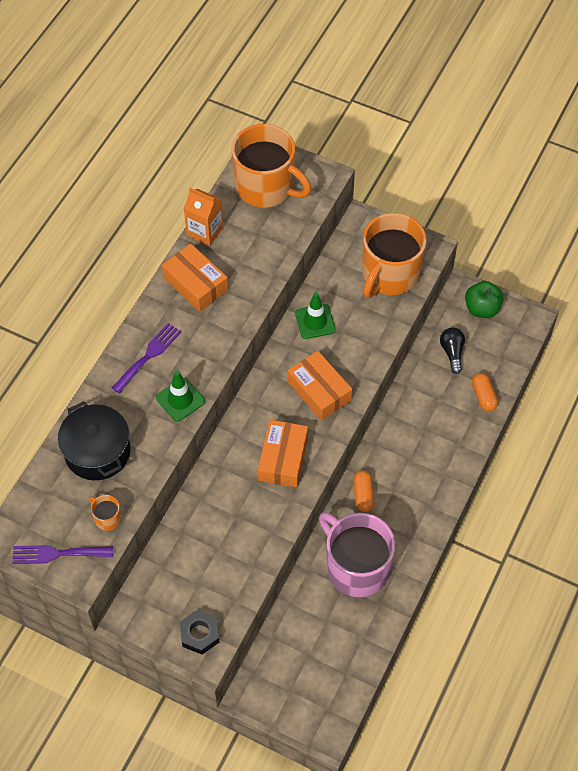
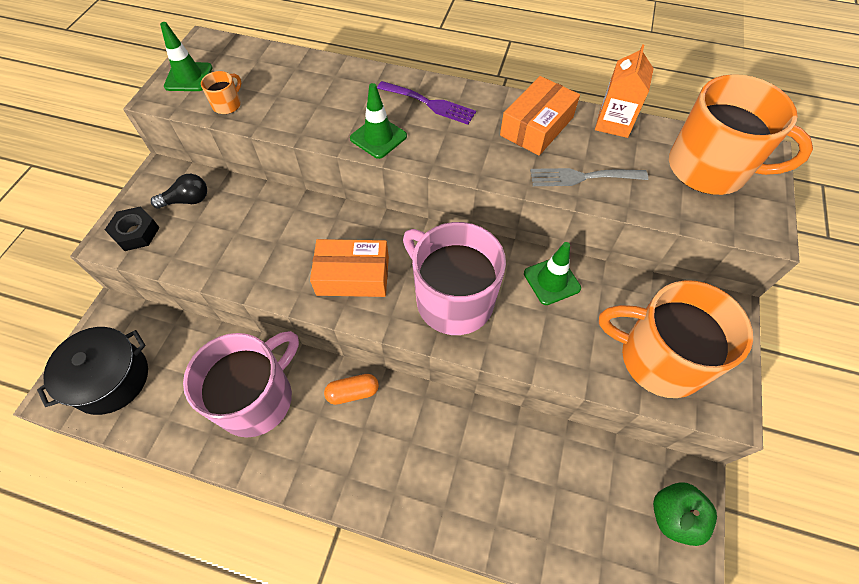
camera: 80 degrees right, 0 degrees up
purple fork [12,545,113,564] -> green traffic cone [160,22,212,91]
black pot [58,401,131,480] -> black pot moved to [37,327,148,415]
orange mug [232,124,311,207] -> orange mug turned 90 degrees counterclockwise [669,74,813,195]
orange box [288,351,352,421] -> pink mug [403,222,506,335]
black light bulb [440,328,465,374] -> black light bulb moved to [151,174,207,209]
orange capsule [472,373,498,412] -> none
none -> grey fork [530,168,648,186]

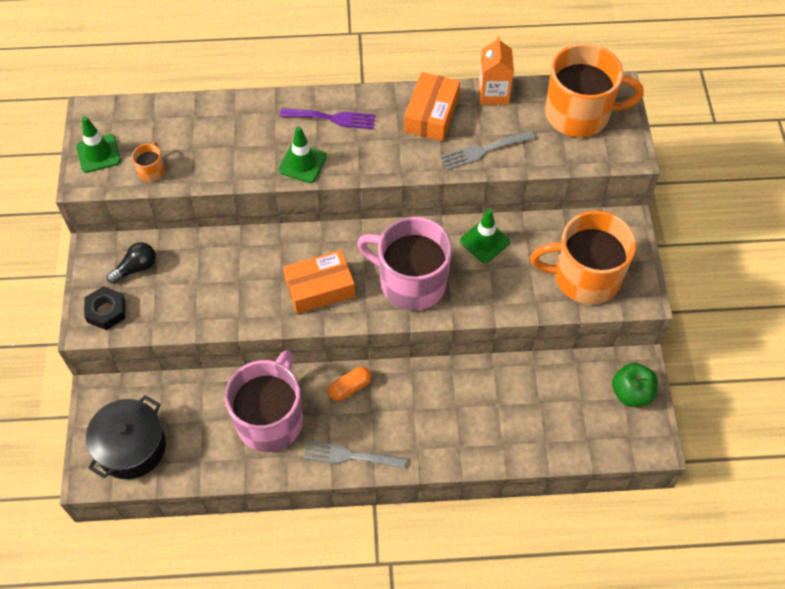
camera: 20 degrees left, 0 degrees up
none -> grey fork [304,441,406,469]

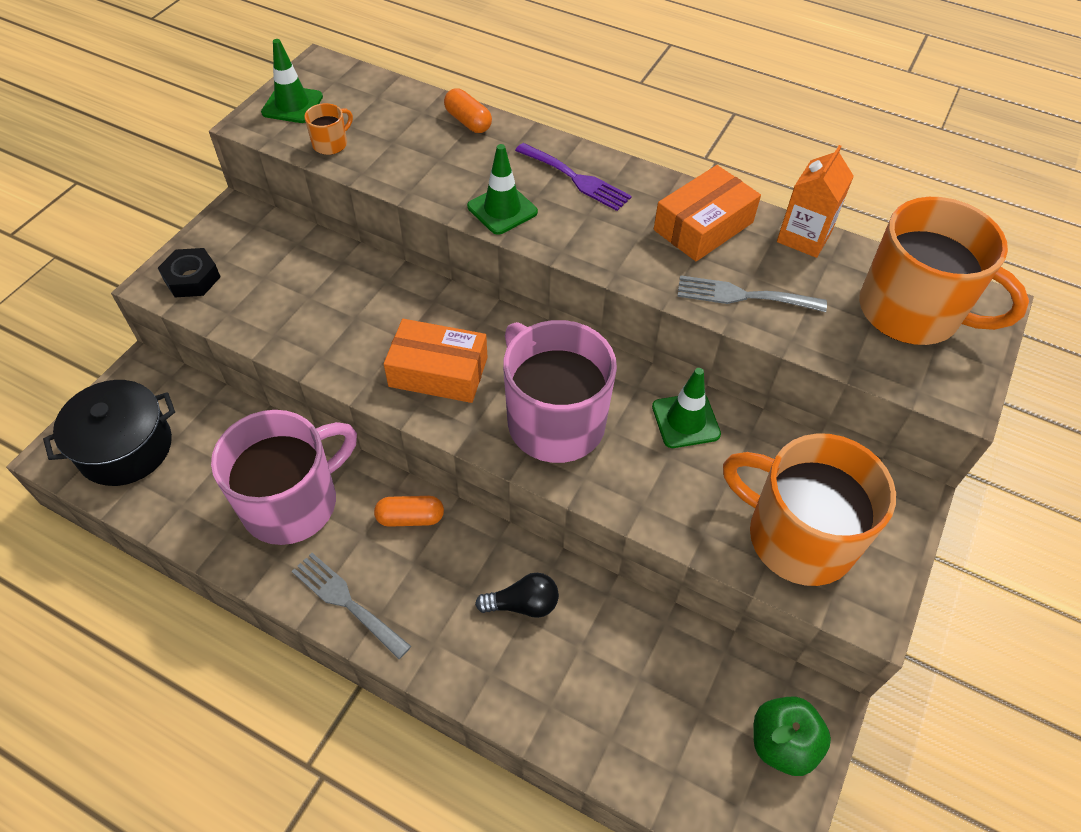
camera: 30 degrees right, 5 degrees down
black light bulb [107,242,156,284] -> black light bulb moved to [475,573,559,618]
none -> orange capsule [444,88,492,133]

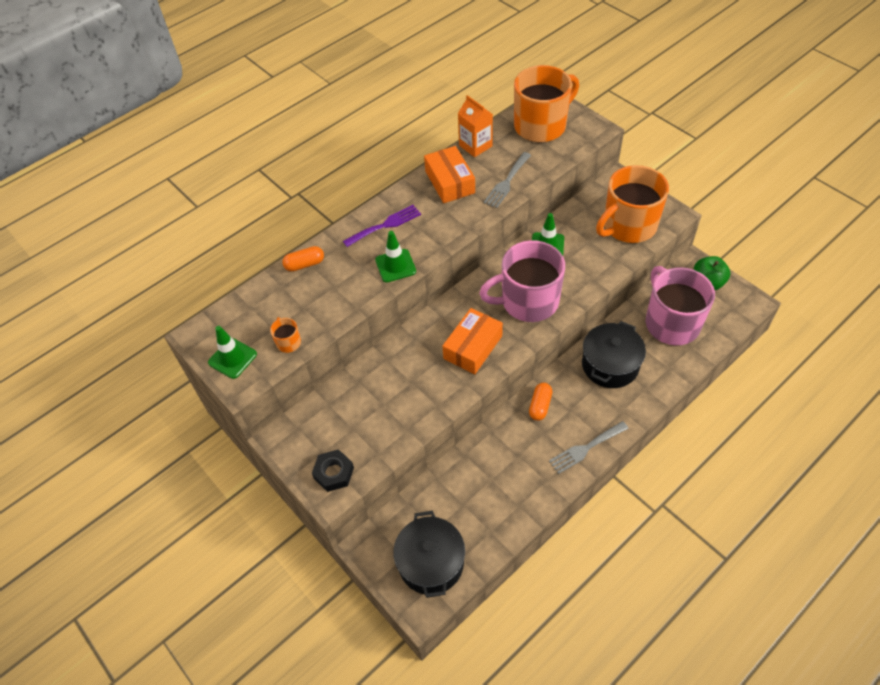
camera: 65 degrees left, 0 degrees up
pink mug [211,410,357,545] -> pink mug moved to [646,266,715,345]
black light bulb [475,573,559,618] -> black pot [582,321,646,388]

